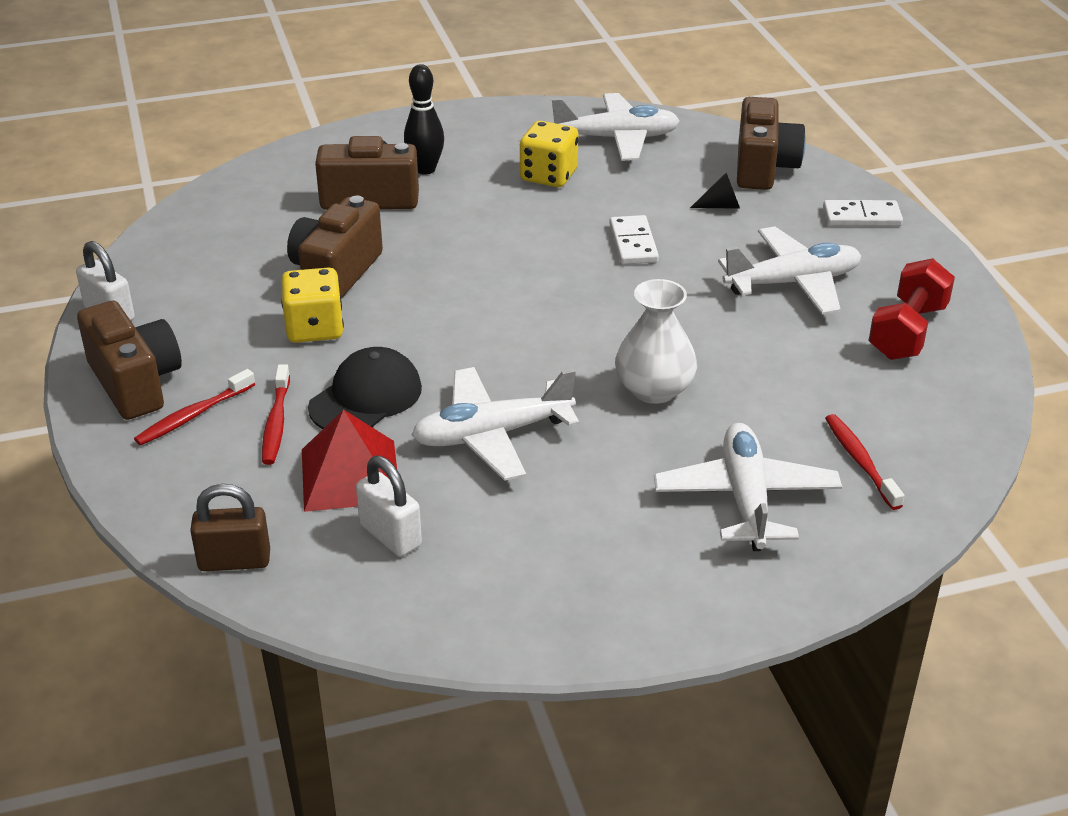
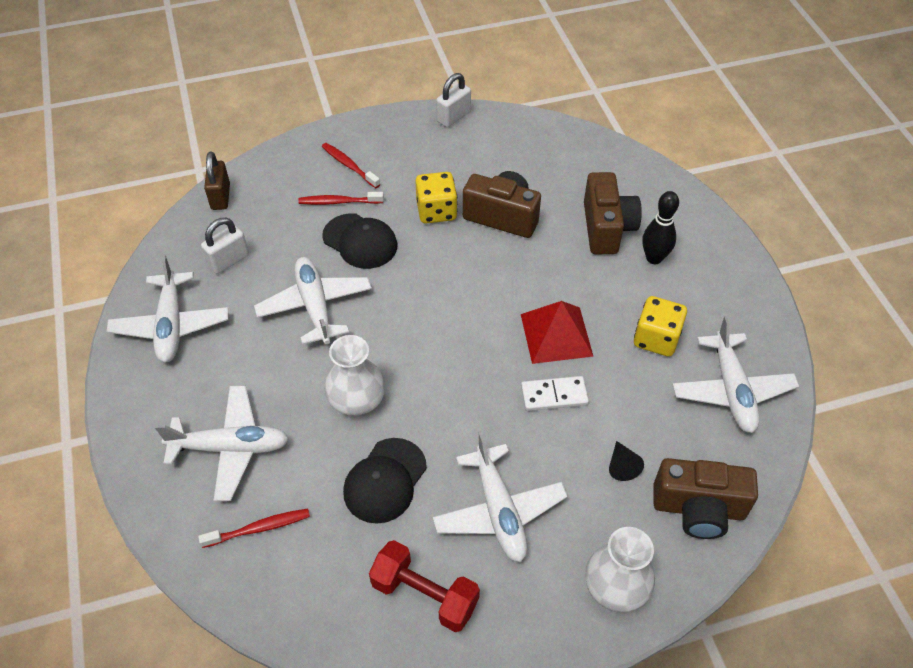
camera: 90 degrees right, 15 degrees up
brown camera [77,301,182,420] -> none
red pyramid [302,409,397,512] -> red pyramid moved to [521,301,593,364]
white domino [823,200,903,226] -> white vase [585,527,655,612]
none -> white plane [107,255,229,362]
none -> black cap [343,438,427,524]

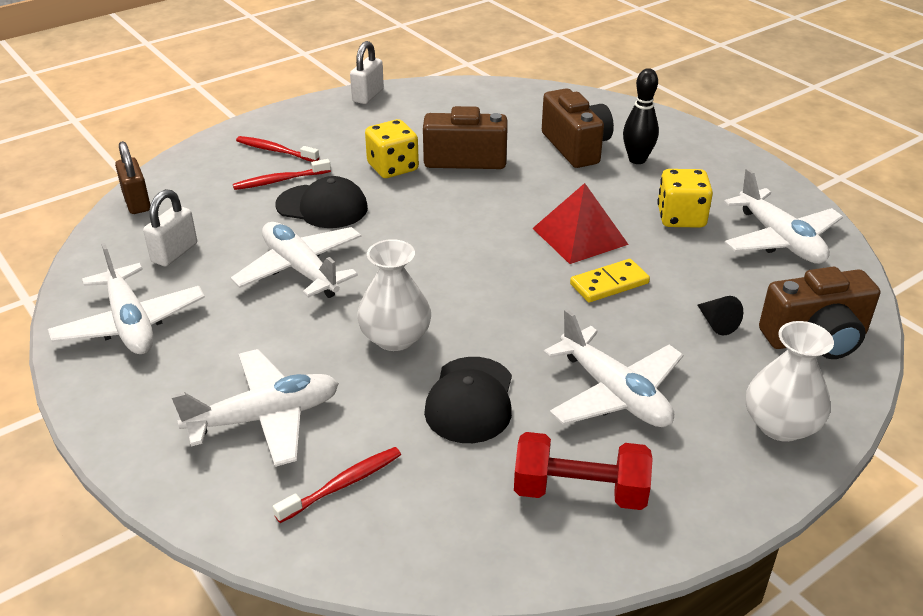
camera: 20 degrees left, 15 degrees down
white domino [521,376,589,411] -> yellow domino [570,259,650,302]

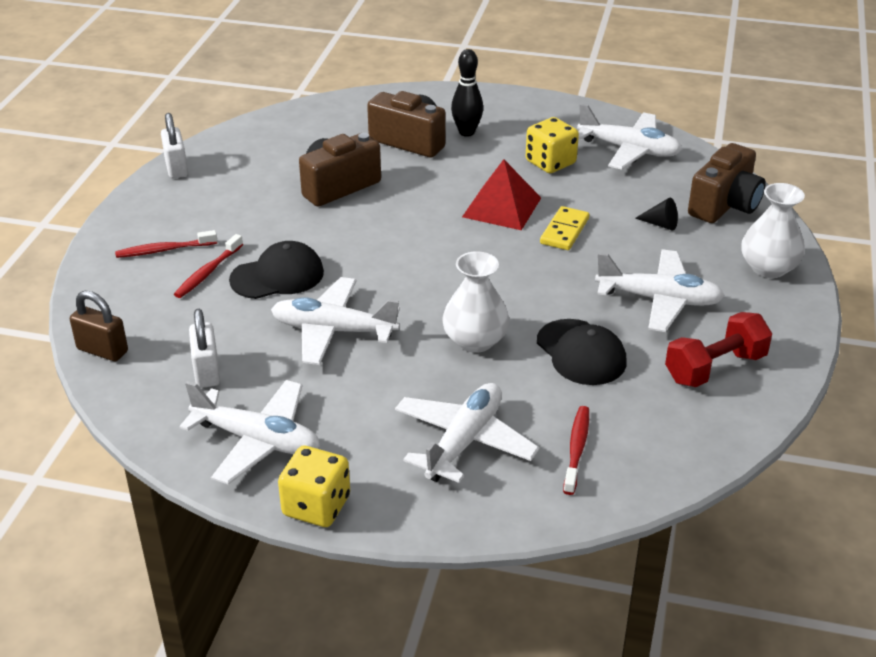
camera: 40 degrees left, 0 degrees up
yellow dice [365,119,419,178] -> yellow dice moved to [278,446,350,527]

